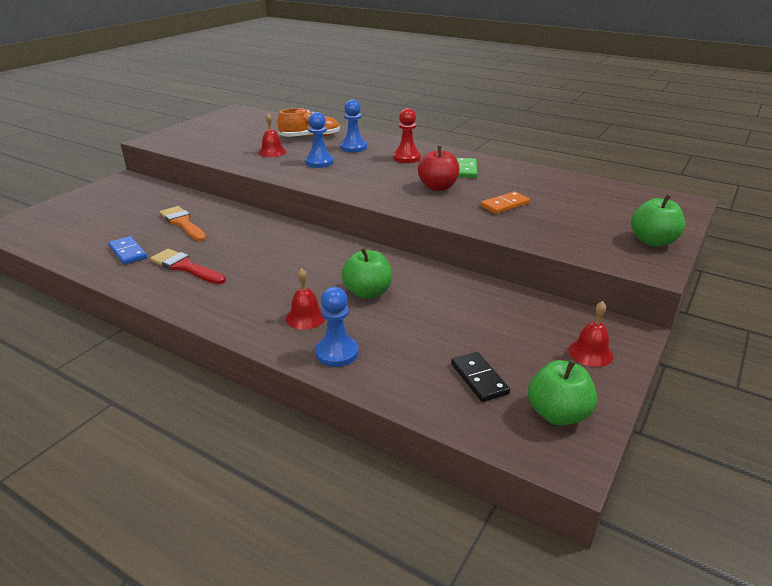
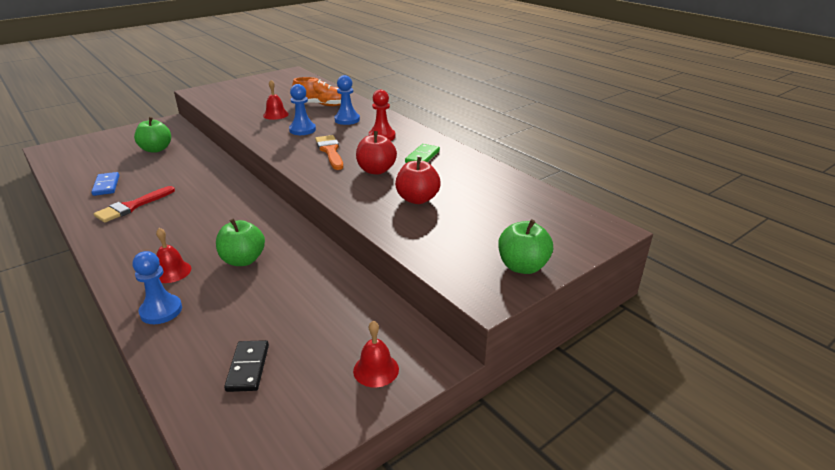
camera: 20 degrees right, 0 degrees up
red brush [150,249,226,284] -> red brush turned 105 degrees counterclockwise [94,186,175,223]
orange brush [160,206,206,241] -> orange brush moved to [315,135,343,170]
orange domino [481,191,530,214] -> red apple [395,157,441,204]
green apple [528,360,597,426] -> green apple moved to [134,117,171,153]

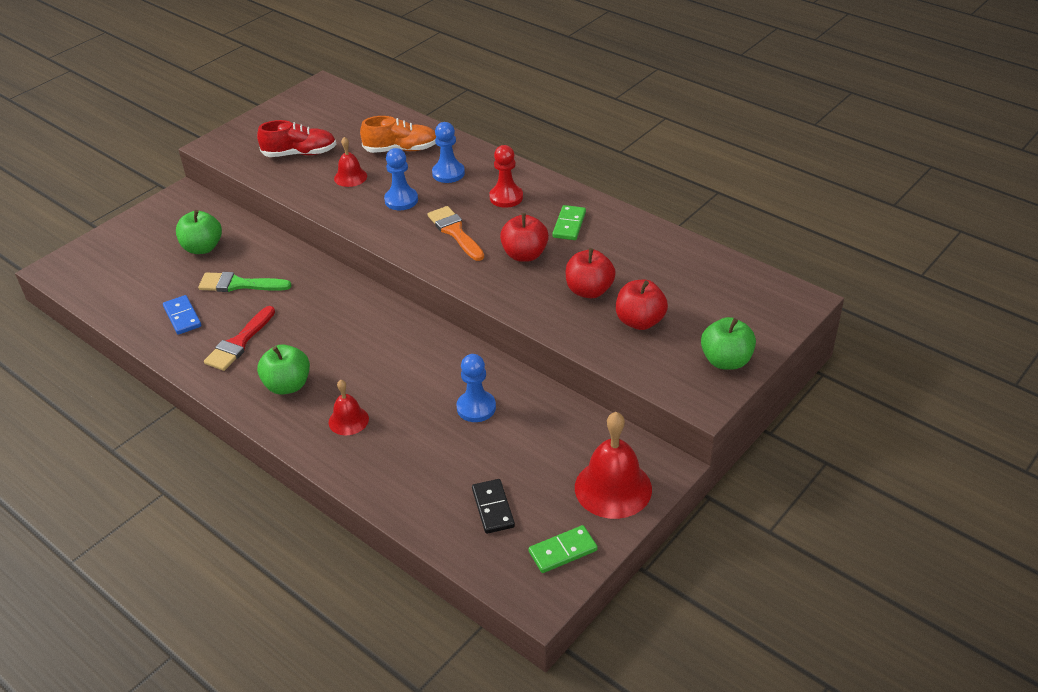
camera: 10 degrees left, 10 degrees up
blue pawn [133,251,182,324] -> blue pawn moved to [456,354,496,422]
green apple [216,219,265,266] -> green apple moved to [257,344,310,395]
red bell [353,321,399,387] -> red bell [575,412,652,519], size x1.79
none -> green brush [198,272,292,292]
none -> red shoe [257,120,336,157]
none -> green domino [529,525,598,573]
none -> red apple [616,280,668,330]

